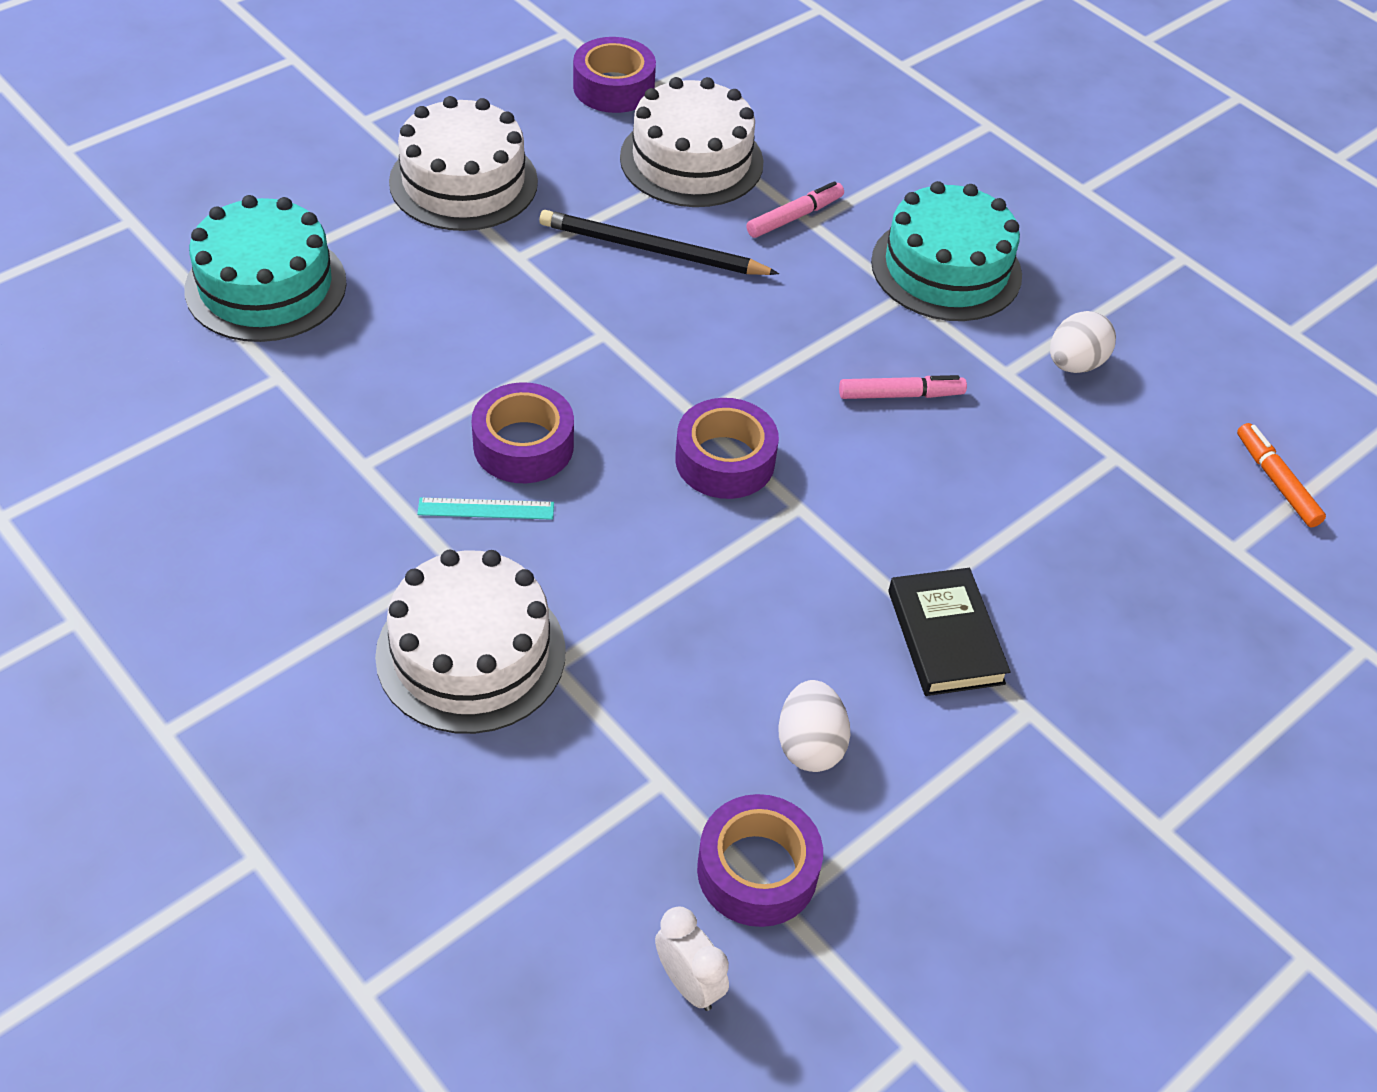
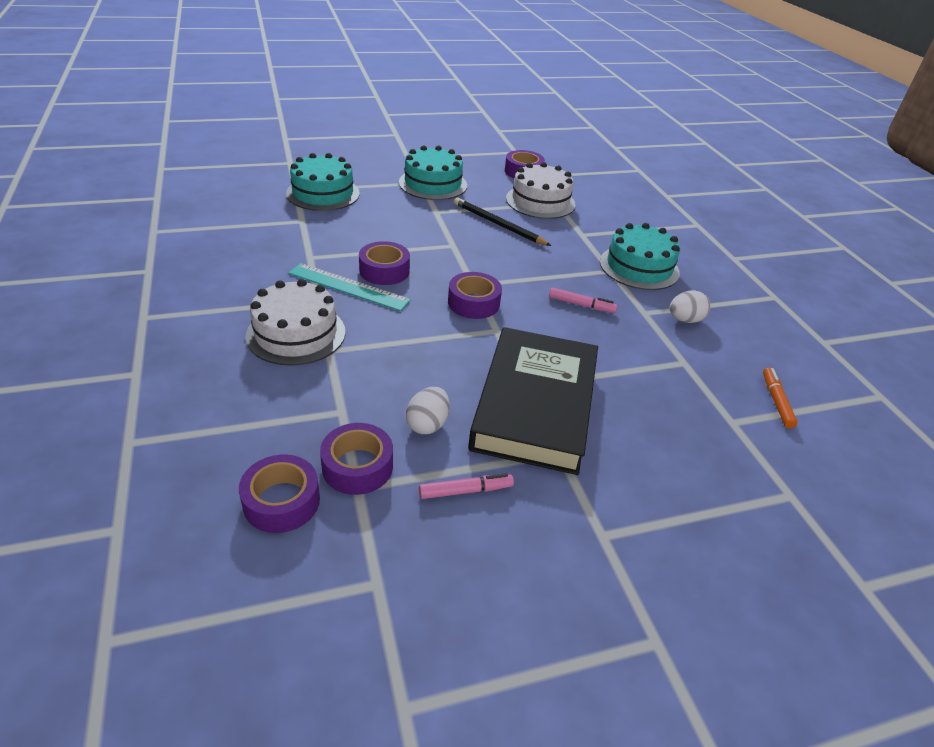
camera: 25 degrees right, 10 degrees down
white cake [389,96,538,231] -> turquoise cake [399,145,467,200]
turquoise ruler [417,497,554,520] -> turquoise ruler [288,263,411,311], size x1.92
white clock [655,906,729,1011] -> purple tape [239,455,320,533]
pink marker [746,181,844,238] -> pink marker moved to [419,473,514,499]
black book [888,568,1011,696] -> black book [468,327,598,475], size x2.14

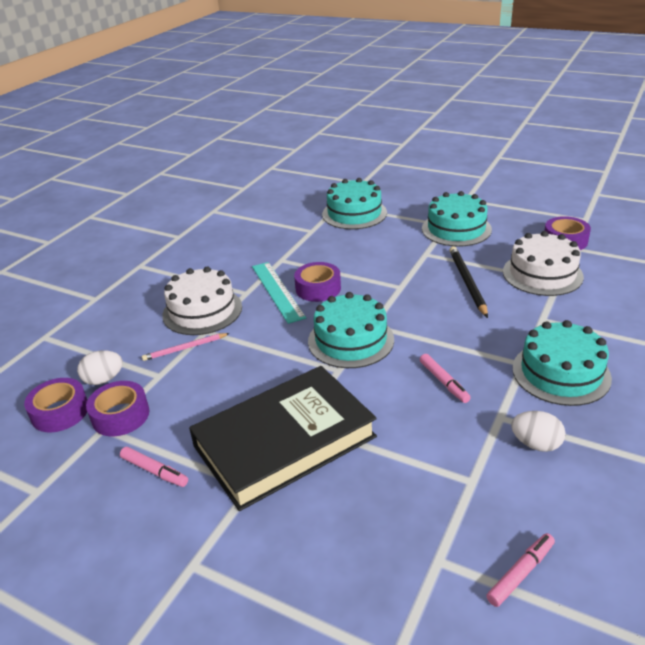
camera: 50 degrees right, 5 degrees down
white egg [406,387,450,434] -> white egg moved to [77,350,123,385]
purple tape [448,272,502,319] -> turquoise cake [308,292,394,368]
orange marker [763,367,798,428] -> pink marker [486,533,555,607]
none -> pink pencil [142,333,230,361]

